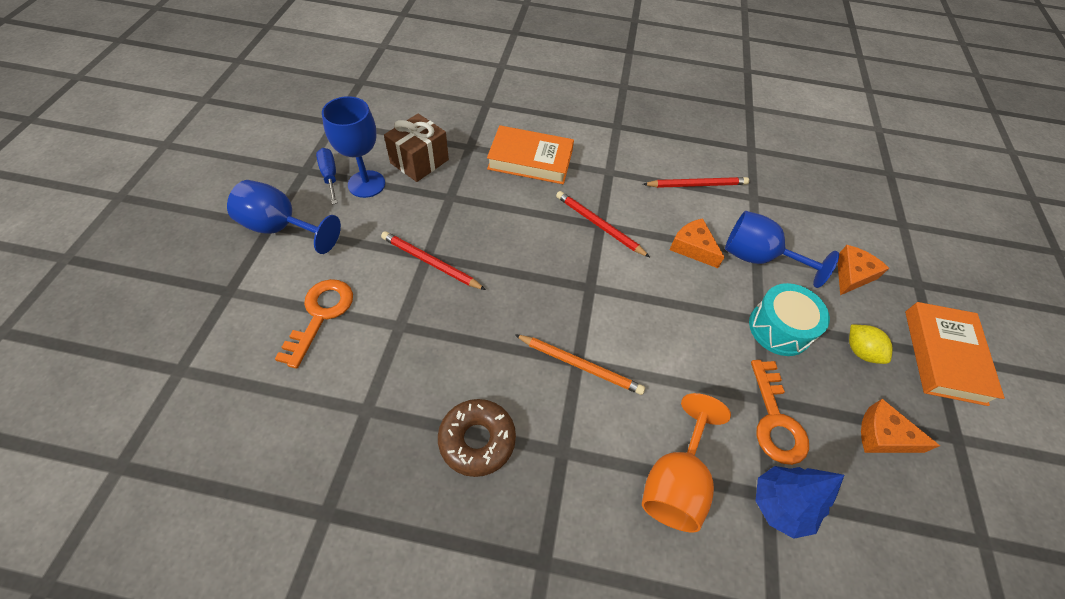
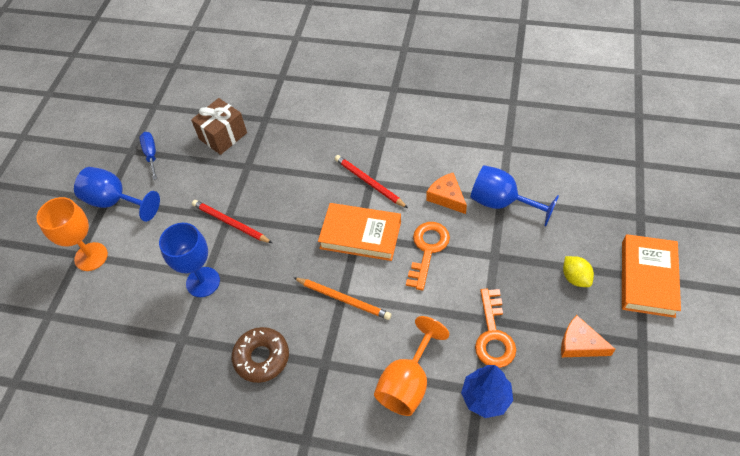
camera: 10 degrees right, 0 degrees up
orange key [275,279,353,369] -> orange key moved to [406,222,450,291]
blue goblet [322,96,385,198] -> blue goblet moved to [159,223,220,297]
orange book [487,125,574,184] -> orange book moved to [318,203,401,261]
red pencil [643,177,749,188] -> none
turquoise drum [749,283,830,356] -> none
orange cheese [837,245,889,295] -> none
none -> orange goblet [36,197,108,271]

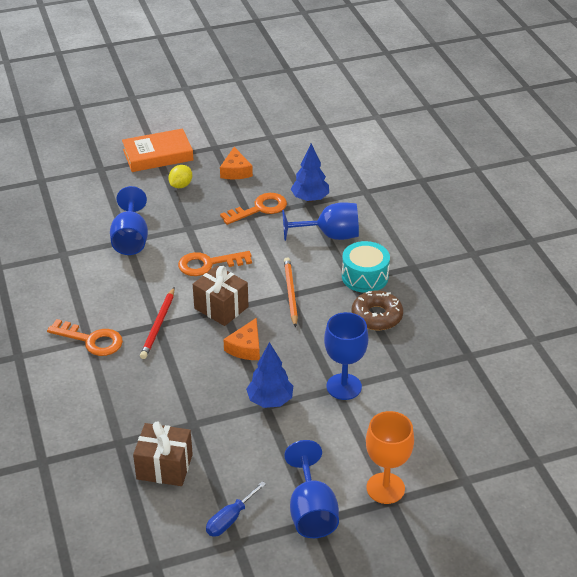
camera: 125 degrees left, 15 degrees down
red pencil [192,200,272,243] -> blue tree [246,342,293,408]
orange book [318,203,401,261] -> brown gift [193,266,248,326]
orange goblet [374,316,449,416] -> blue goblet [282,202,359,241]
orange cheese [426,173,467,214] -> orange cheese moved to [223,318,260,360]
none -> orange key [47,319,123,356]
none -> turquoise drum [342,241,390,293]

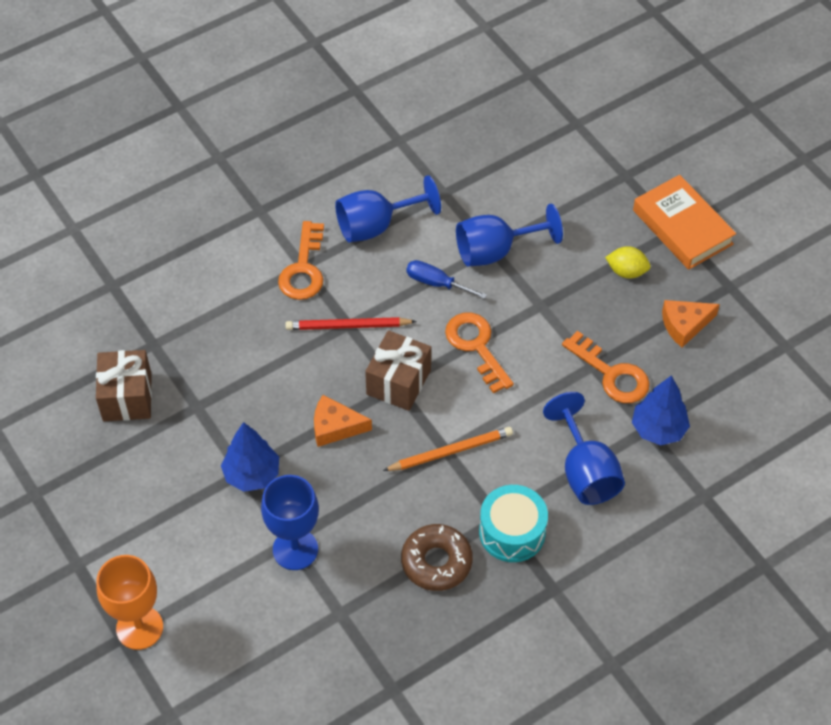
camera: 75 degrees right, 15 degrees up
blue screwdriver [206,481,266,537] -> blue screwdriver moved to [406,260,487,299]
blue goblet [284,440,339,538] -> blue goblet moved to [335,175,441,242]

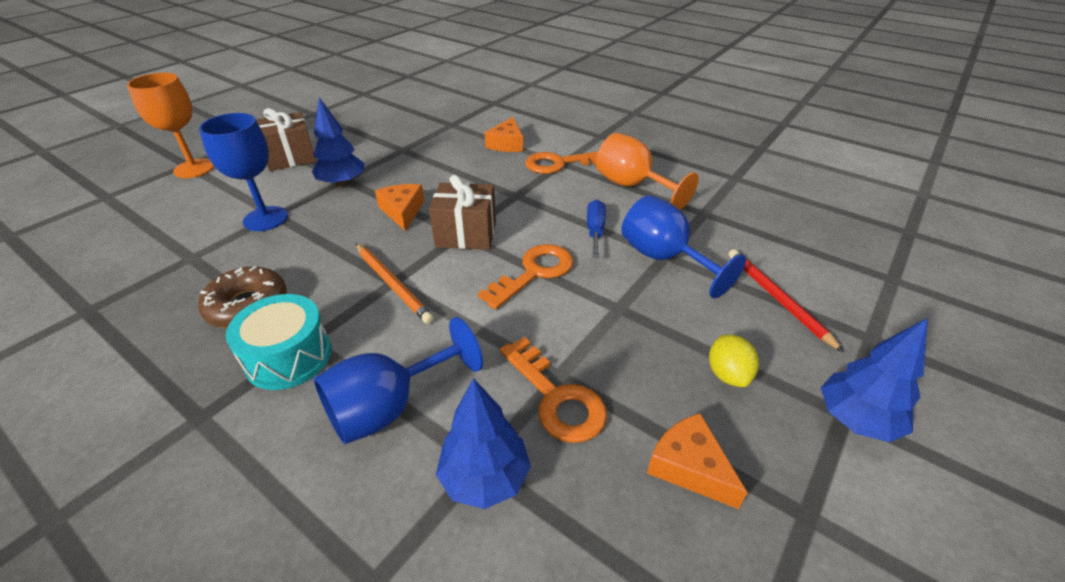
camera: 70 degrees right, 15 degrees down
brown gift [96,350,152,421] -> brown gift moved to [256,108,317,171]
red pencil [285,317,417,330] -> red pencil moved to [728,249,844,353]
blue goblet [335,175,441,242] -> orange goblet [596,133,699,210]
orange key [562,331,650,403] -> orange key turned 60 degrees counterclockwise [500,337,607,443]
orange book [633,175,736,270] -> blue tree [821,318,928,442]
none -> orange cheese [485,117,523,152]

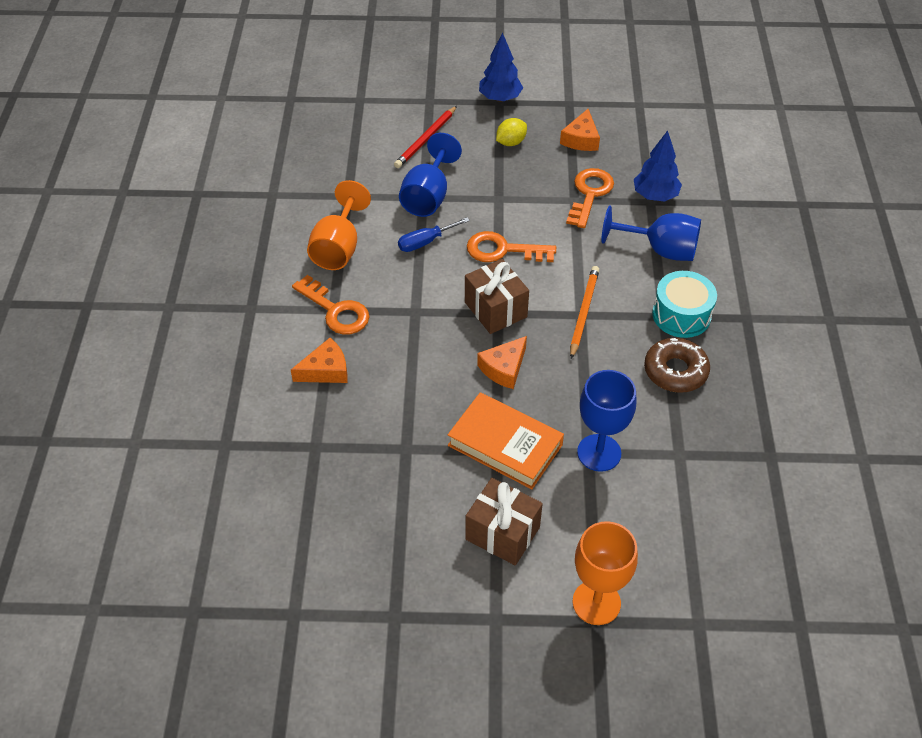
camera: 125 degrees left, 10 degrees up
blue tree [312,97,364,187] -> orange book [448,392,564,489]

